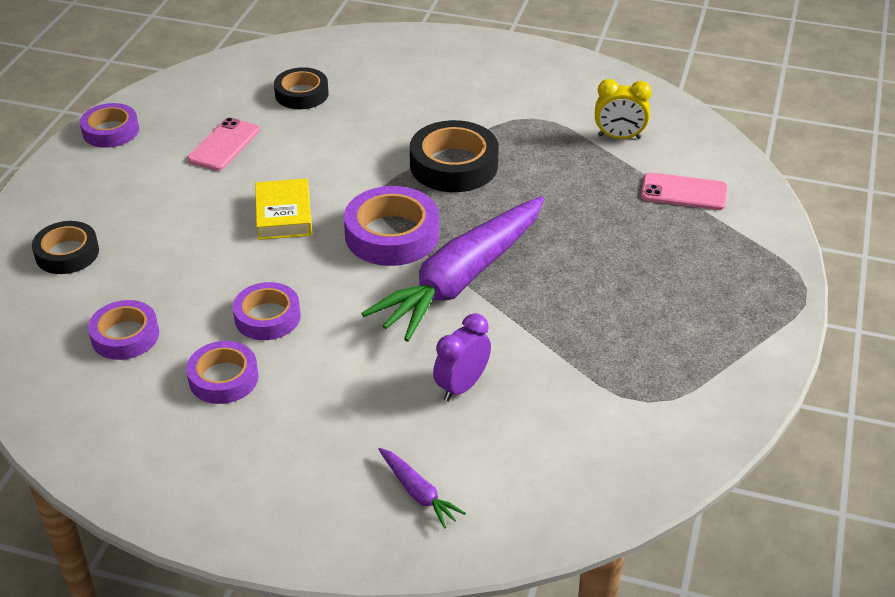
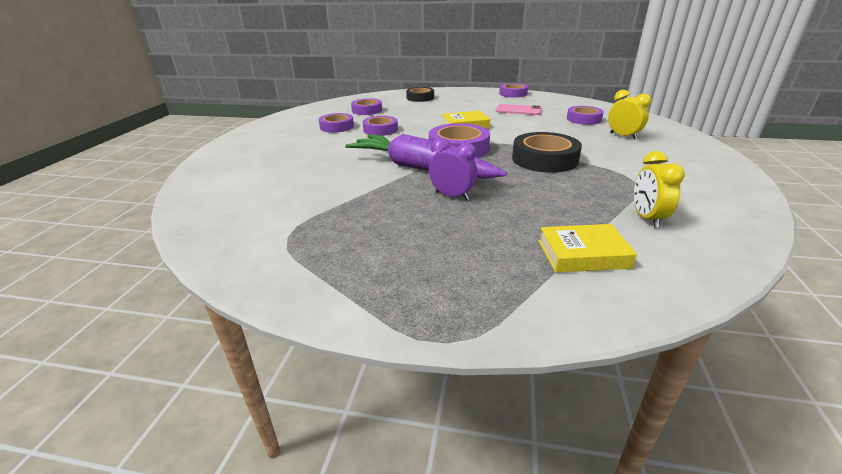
camera: 85 degrees right, 10 degrees down
black tape [274,67,329,109] -> purple tape [567,106,604,125]
purple carrot [378,448,466,529] -> none
purple clock [433,313,491,401] -> purple clock moved to [429,138,477,200]
pink phone [641,172,727,210] -> yellow book [539,224,637,273]
none -> yellow clock [608,90,651,140]

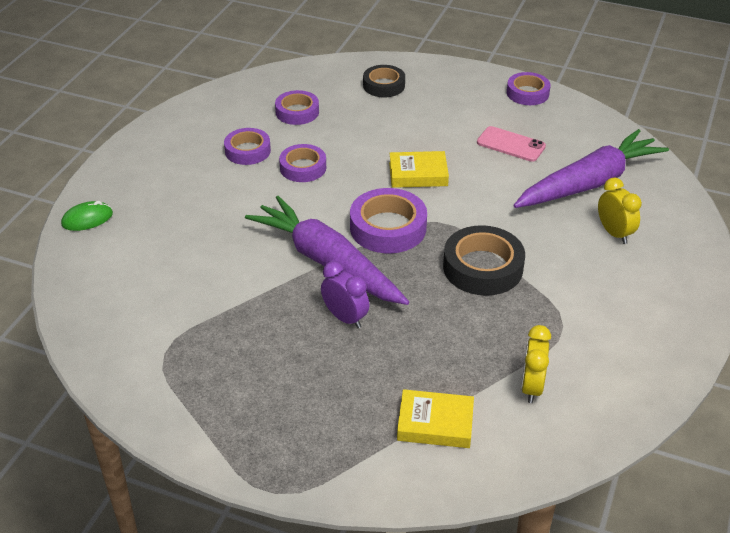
camera: 10 degrees right, 10 degrees up
purple tape [567,106,604,125] -> purple carrot [513,129,669,208]
none -> green mouse [61,201,113,231]

